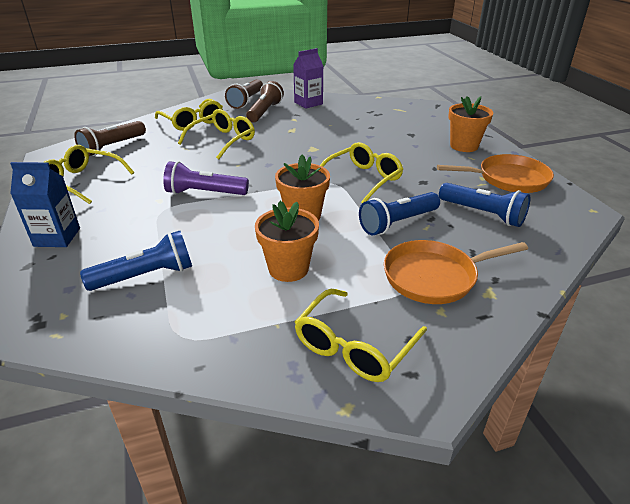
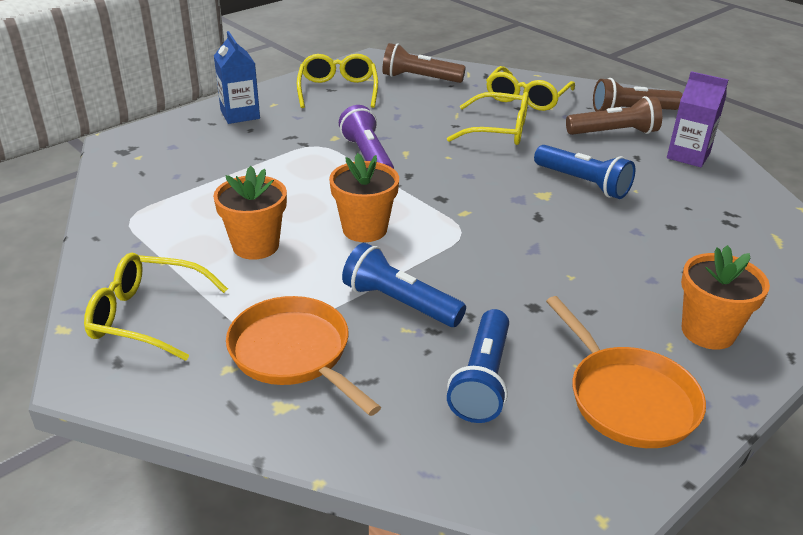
camera: 65 degrees right, 0 degrees up
blue flashlight [80,231,192,291] -> blue flashlight moved to [534,145,635,199]
yellow glasses [320,142,403,203] -> none

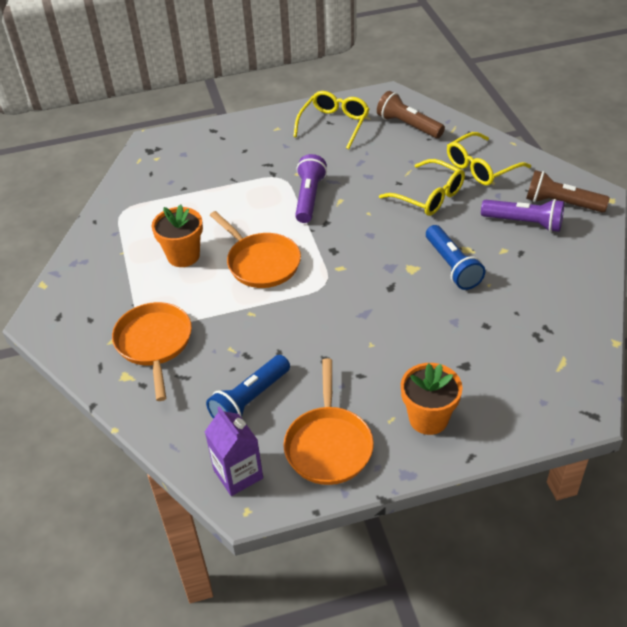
camera: 30 degrees right, 10 degrees up
yellow glasses [84,253,228,361] -> none
blue carton [214,31,260,124] -> none
orange flower pot [329,153,399,242] -> orange pan [210,211,301,288]
blue flashlight [342,243,466,327] -> none
brown flashlight [566,96,662,135] -> purple flashlight [481,199,564,232]
purple carton [667,71,728,167] -> purple carton moved to [205,406,263,496]

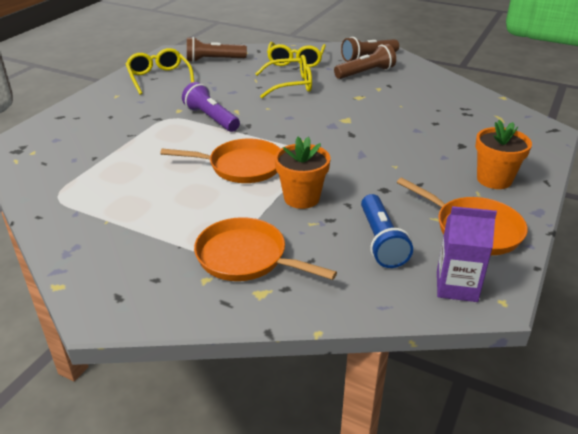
camera: 50 degrees left, 10 degrees down
orange flower pot [152,204,203,267] -> orange flower pot moved to [274,137,330,209]
blue flashlight [426,225,486,290] -> none
purple flashlight [481,199,564,232] -> brown flashlight [334,44,396,79]

